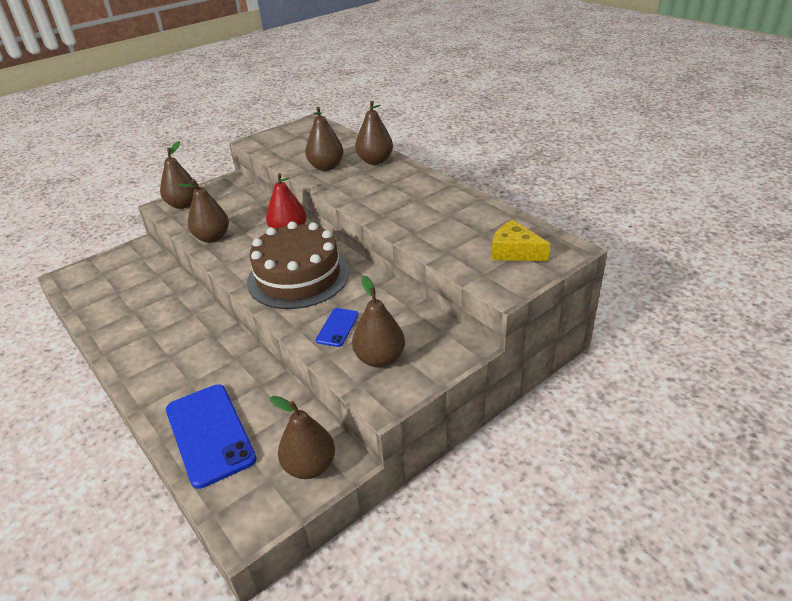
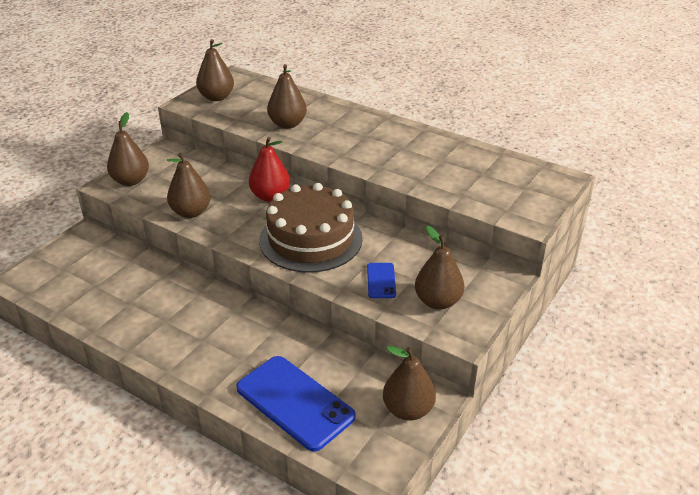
camera: 20 degrees left, 0 degrees up
brown pear [355,101,393,165] -> brown pear moved to [196,39,234,101]
yellow cheese [492,220,550,261] -> none

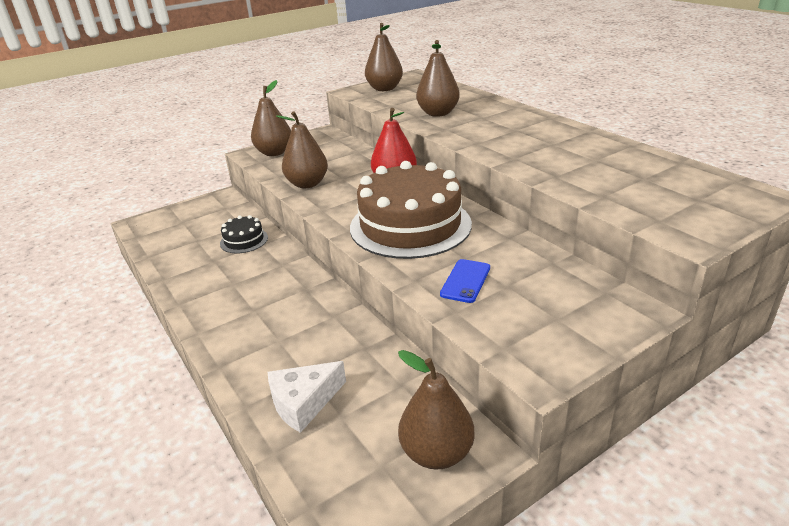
camera: 25 degrees right, 5 degrees down
blue phone [236,356,356,452] -> white cheese [268,361,346,433]
brown pear [415,226,464,309] -> none
none -> black cake [220,215,268,253]

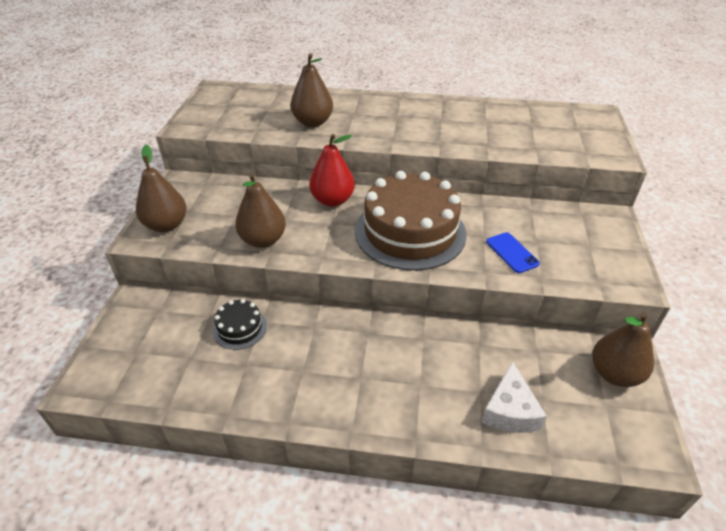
camera: 50 degrees left, 10 degrees up
brown pear [365,23,403,91] -> none

